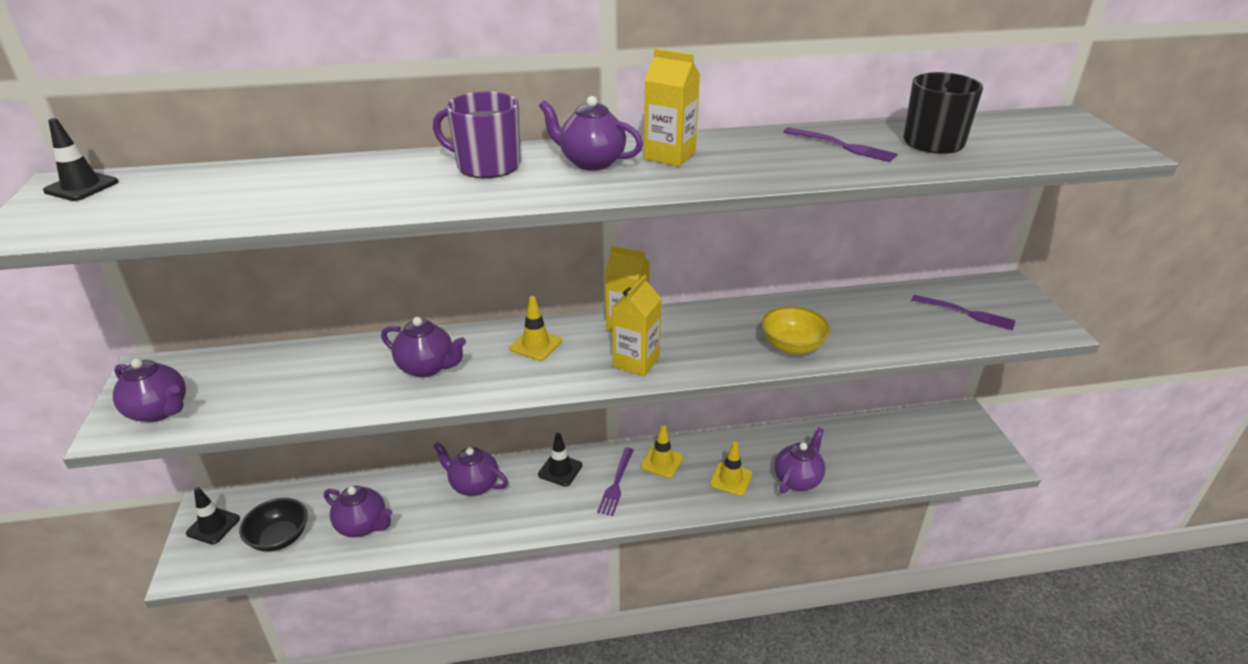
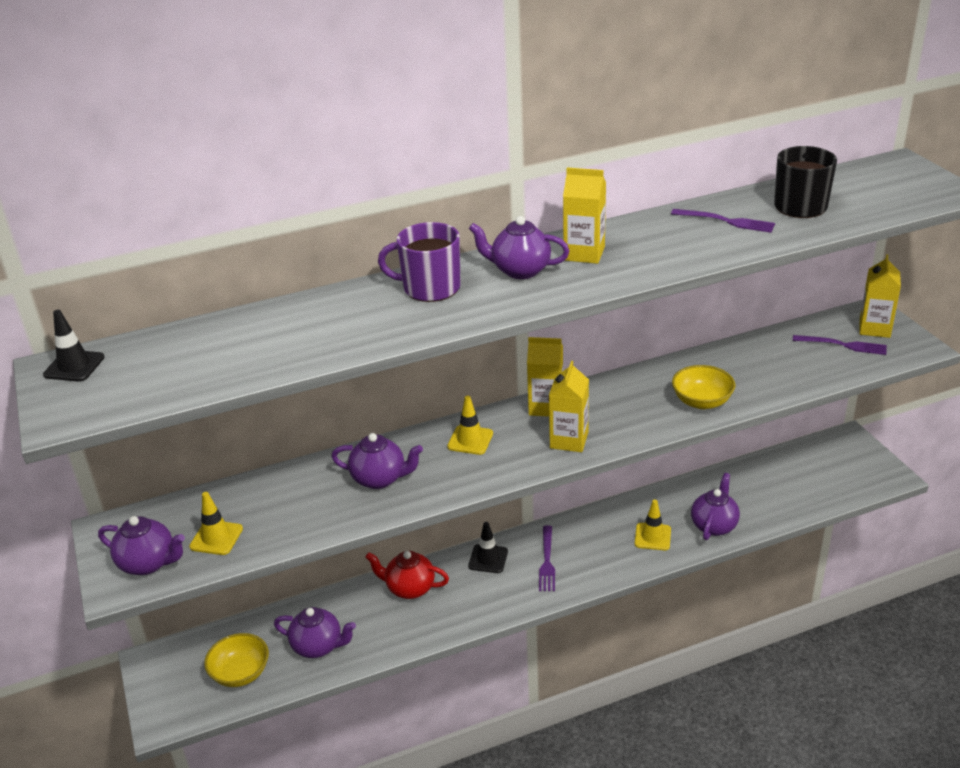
camera: 10 degrees left, 0 degrees up
black traffic cone [186,487,240,544] -> none
black bowl [239,498,308,552] -> yellow bowl [204,633,269,687]
purple teapot [433,442,508,496] -> red teapot [365,551,449,599]
yellow traffic cone [641,425,683,478] -> yellow traffic cone moved to [189,492,243,555]
none -> yellow carton [859,254,901,338]

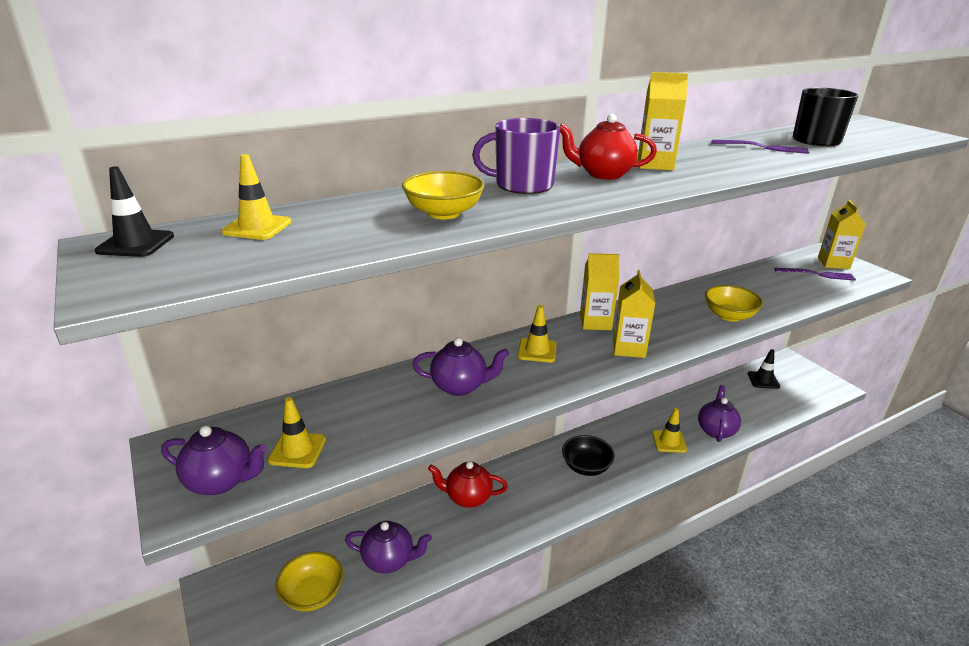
camera: 10 degrees left, 5 degrees down
black traffic cone [468,522,508,573] -> black traffic cone moved to [747,349,780,389]
purple teapot [469,216,569,279] -> red teapot [560,114,657,180]
purple fork [539,525,555,591] -> black bowl [562,435,615,476]
none -> yellow traffic cone [221,154,292,240]
none -> yellow bowl [402,171,485,219]

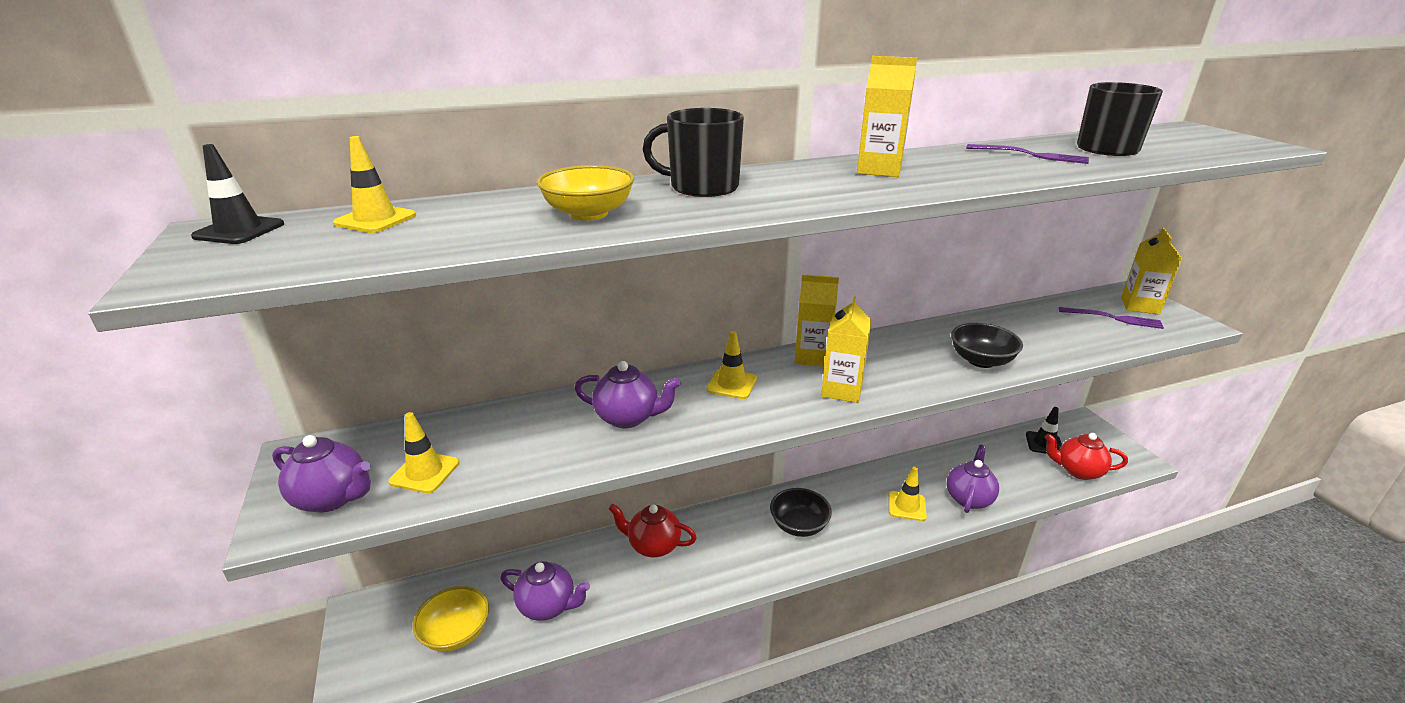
camera: 10 degrees right, 0 degrees up
purple mug [472,118,560,194] -> black mug [643,108,744,197]
red teapot [560,114,657,180] -> red teapot moved to [1045,433,1128,480]
yellow bowl [705,285,763,322] -> black bowl [951,323,1023,368]

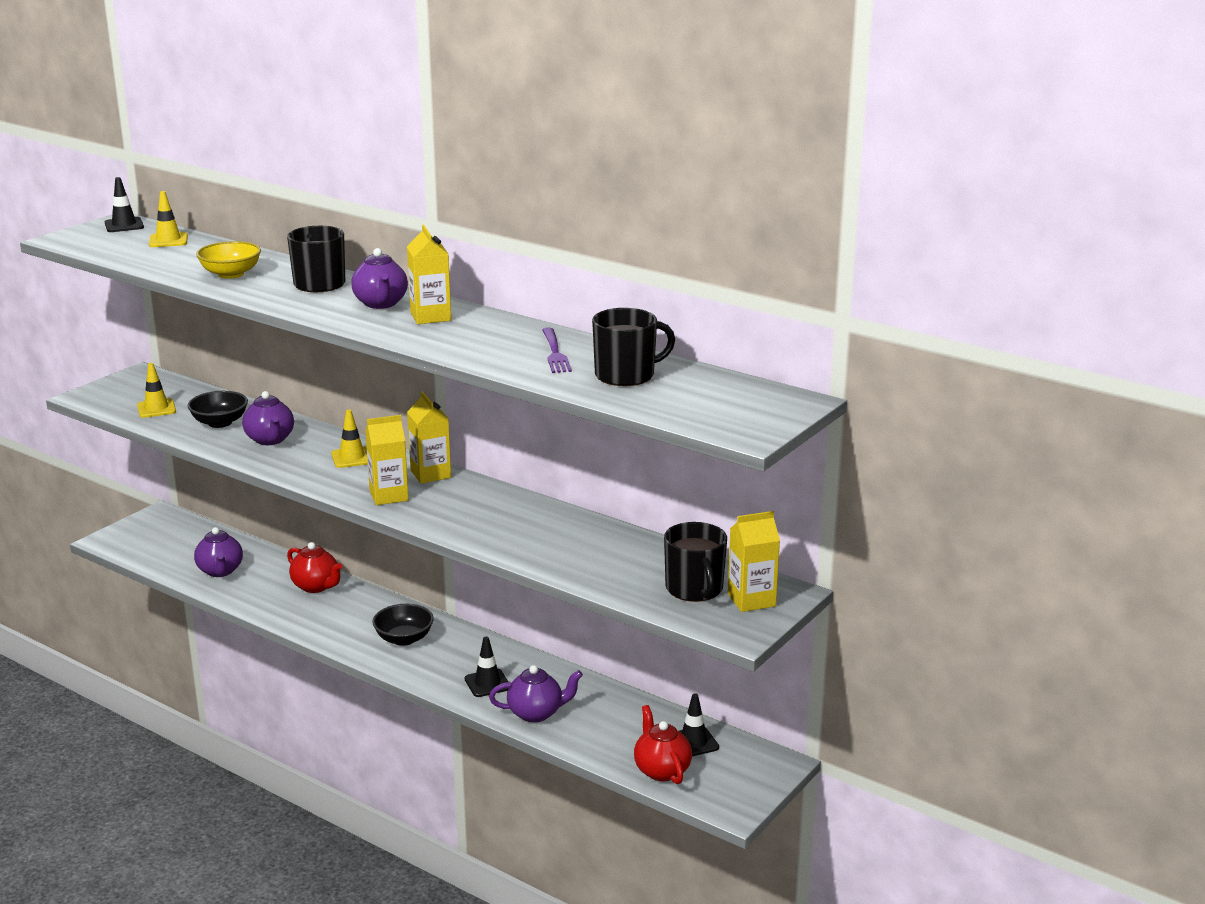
camera: 55 degrees right, 5 degrees down
purple teapot [272,435,371,512] -> purple teapot moved to [351,248,408,309]
yellow bowl [413,586,489,652] -> none
red teapot [609,504,697,557] -> red teapot turned 150 degrees clockwise [287,542,342,593]
yellow traffic cone [889,467,927,521] -> black traffic cone [465,637,509,697]
black bowl [951,323,1023,368] -> black bowl moved to [188,391,248,428]
purple fork [1059,307,1164,329] -> black mug [664,522,727,602]

